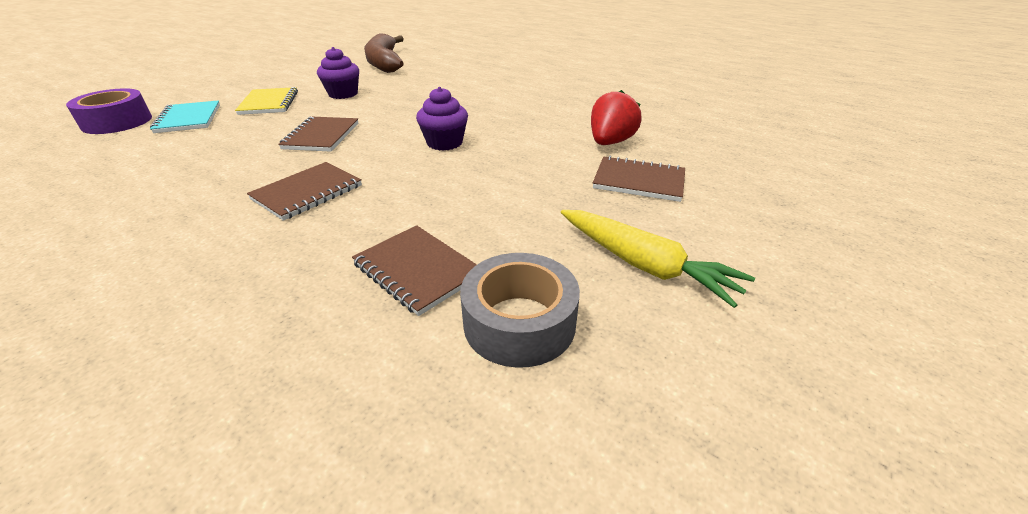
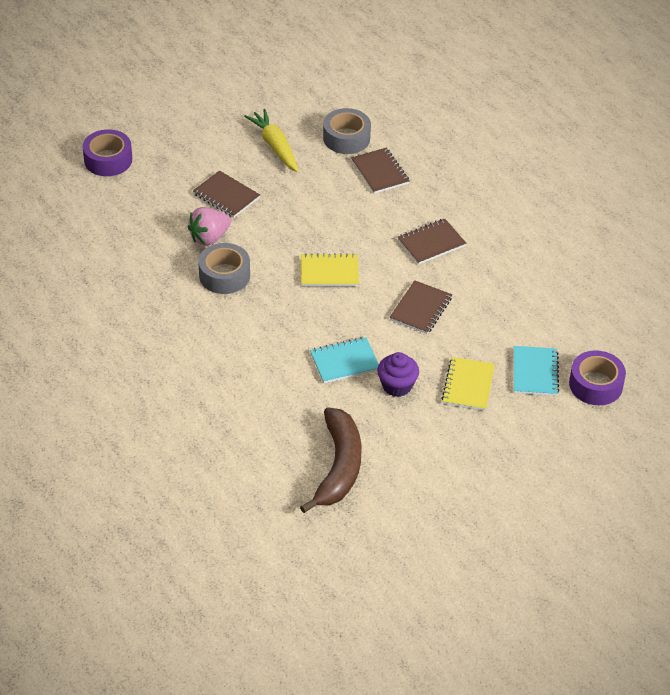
camera: 160 degrees left, 10 degrees up
purple cupcake [416,87,468,151] -> yellow notebook [301,253,359,286]
red strawberry [591,90,642,145] -> pink strawberry [188,207,231,246]
none -> purple tape [83,129,132,176]
none -> grey tape [199,243,250,294]
none -> turquoise notebook [310,337,379,383]

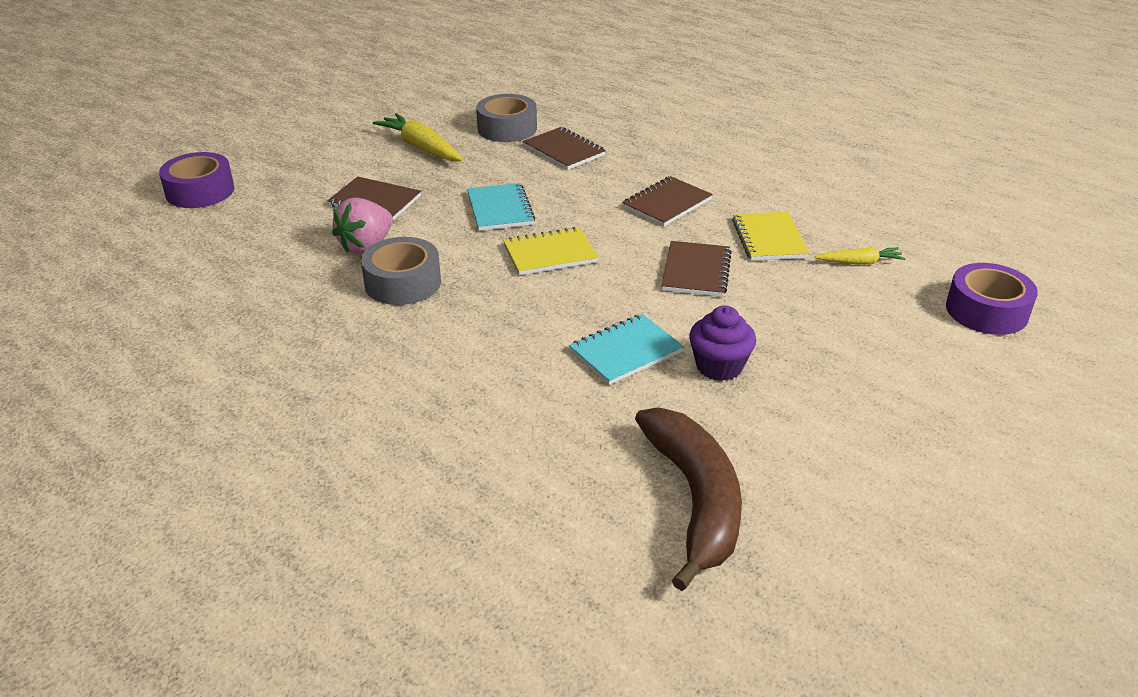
camera: 15 degrees left, 10 degrees down
yellow notebook [442,357,495,411] -> yellow notebook moved to [732,212,809,261]
turquoise notebook [514,346,559,396] -> turquoise notebook moved to [467,183,535,231]
none -> yellow carrot [816,247,905,264]

